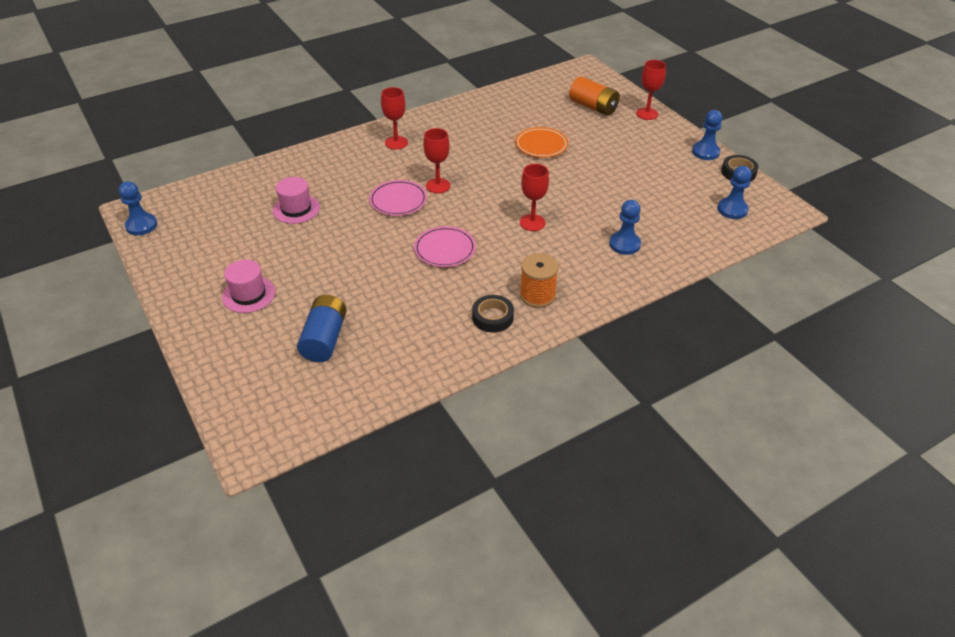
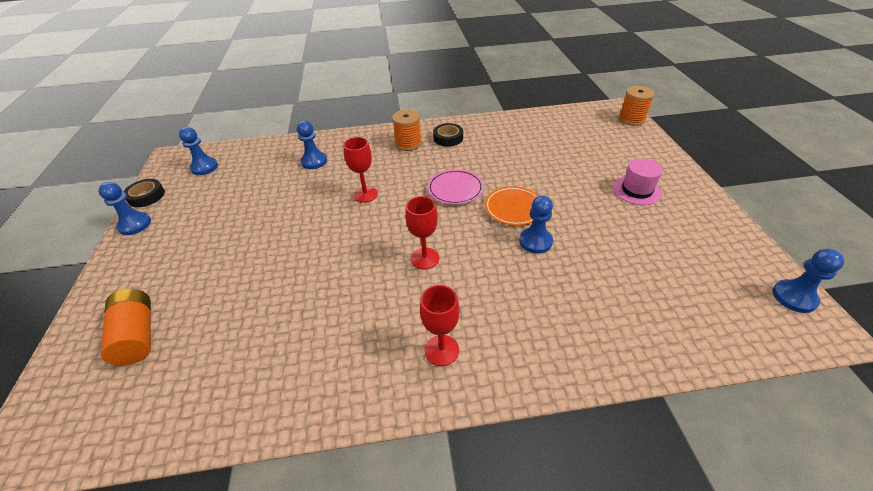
camera: 155 degrees left, 0 degrees up
pink hat [273,177,320,224] -> none
blue battery [297,295,347,362] -> none
pink plate [369,180,427,216] -> none
orange plate [515,127,568,158] -> orange plate moved to [485,186,539,226]
red goblet [636,60,666,120] -> none
none -> blue pawn [519,196,553,254]
none -> orange spool [619,86,655,126]

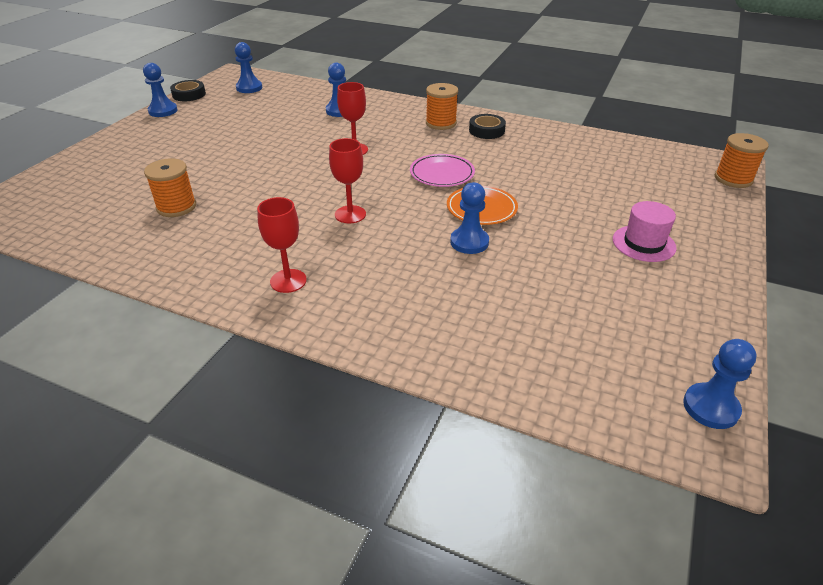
camera: 30 degrees right, 5 degrees down
orange battery [101,289,151,366] -> none
none -> orange spool [144,158,196,217]

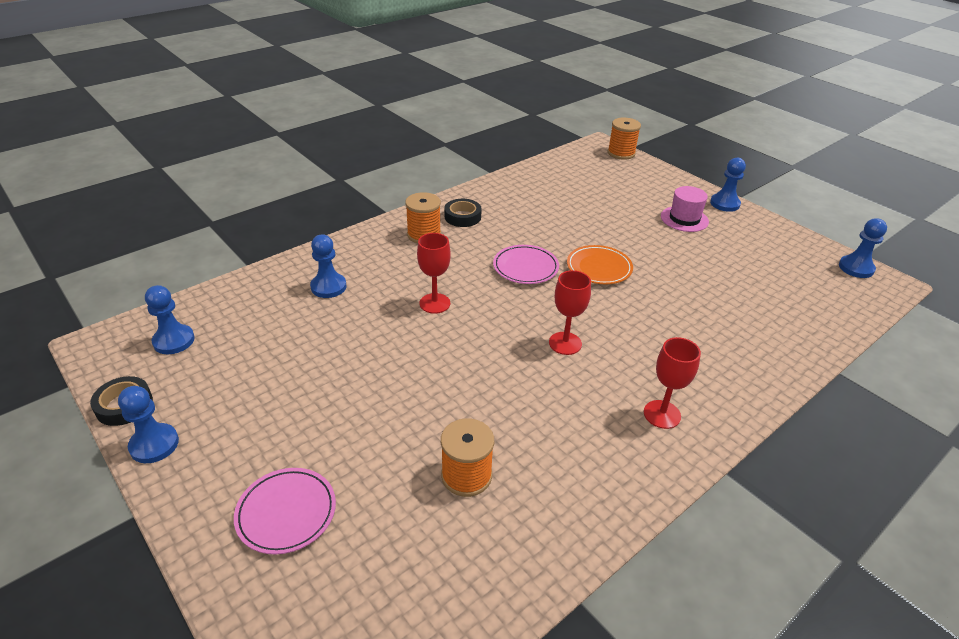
camera: 65 degrees left, 0 degrees up
blue pawn [450,182,489,254] -> blue pawn moved to [710,157,746,212]
none -> pink plate [234,468,336,555]

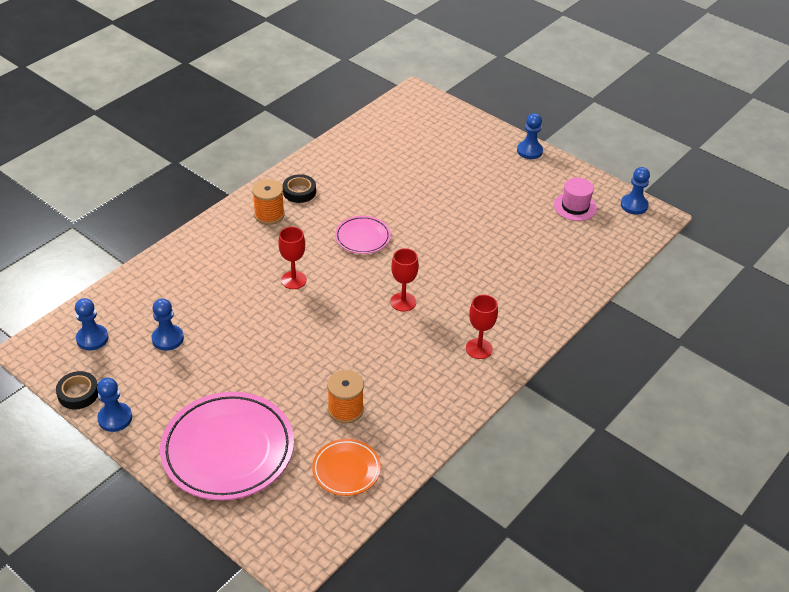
camera: 10 degrees left, 5 degrees up
pink plate [234,468,336,555] -> pink plate [160,392,294,501], size x1.95
blue pawn [310,234,346,298] -> blue pawn moved to [152,298,184,351]
orange plate [567,245,633,284] -> orange plate moved to [312,439,381,496]
orange spool [608,118,641,160] -> none
pink hat [661,186,709,232] -> pink hat moved to [554,178,597,221]

